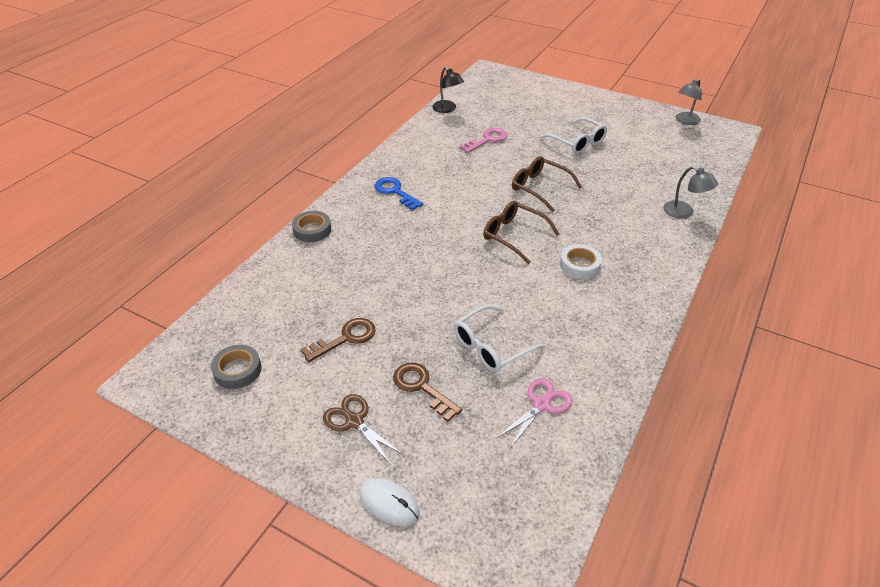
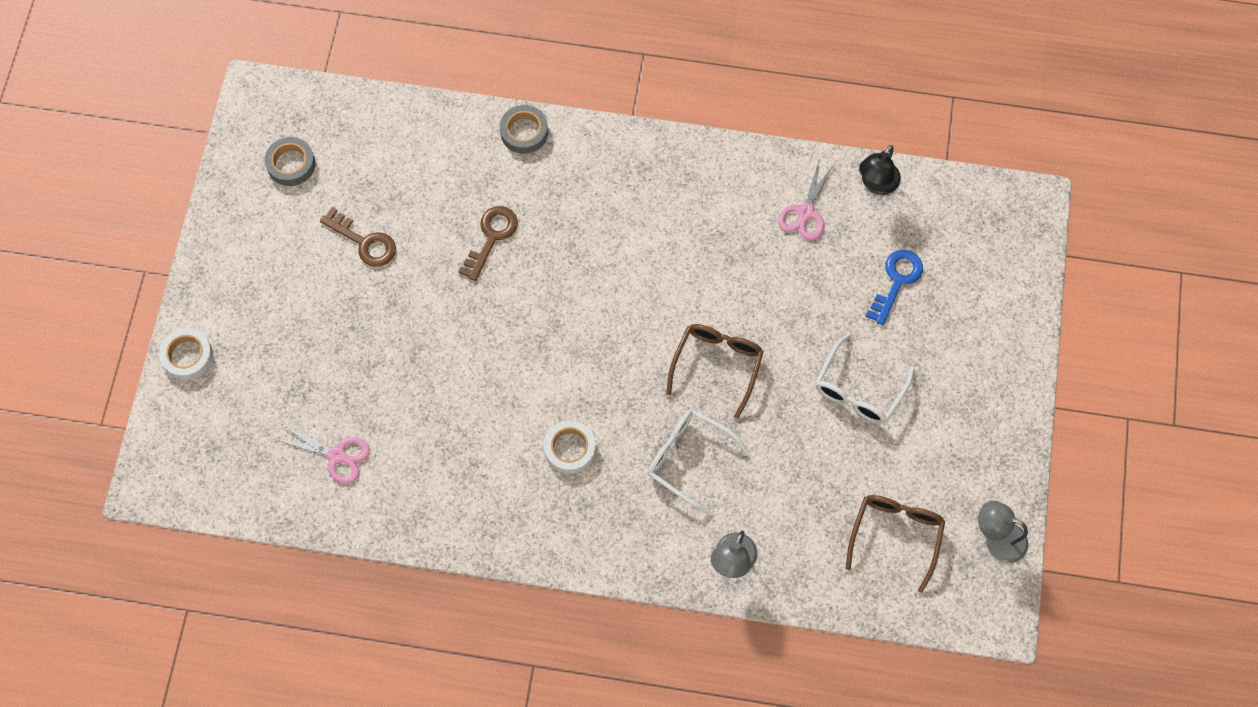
camera: 70 degrees right, 25 degrees up
brown scissors [323,394,404,465] -> none
white mouse [359,478,420,526] -> white tape [159,328,213,380]
blue key [375,177,423,210] -> blue key moved to [866,250,923,325]
brown key [393,363,462,422] -> brown key moved to [458,206,518,281]
white glasses [454,305,546,373] -> white glasses moved to [648,409,750,515]
pink key [459,128,507,153] -> none
brown glasses [483,201,560,264] -> brown glasses moved to [846,495,945,593]
none -> pink scissors [778,158,835,240]

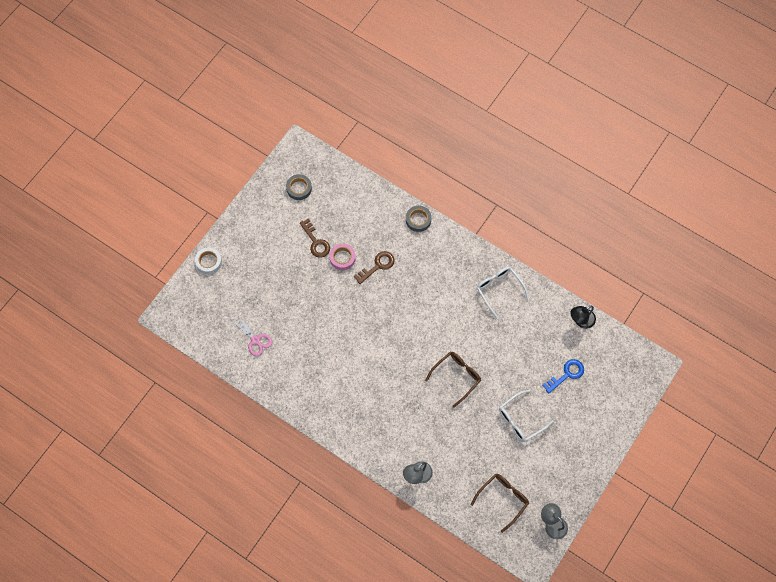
camera: 25 degrees right, 0 degrees up
white tape [544,420,596,474] -> none
white glasses [648,409,750,515] -> white glasses moved to [477,267,529,319]
pink scissors [778,158,835,240] -> none
none -> pink tape [329,244,356,270]

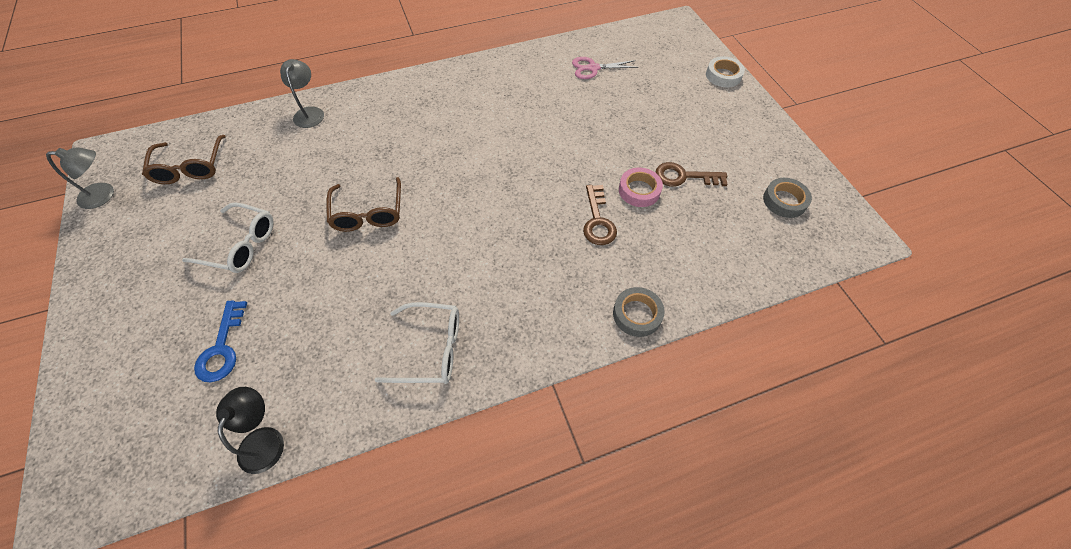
camera: 125 degrees right, 10 degrees down
white glasses [499,390,554,442] -> white glasses turned 105 degrees clockwise [182,202,274,273]

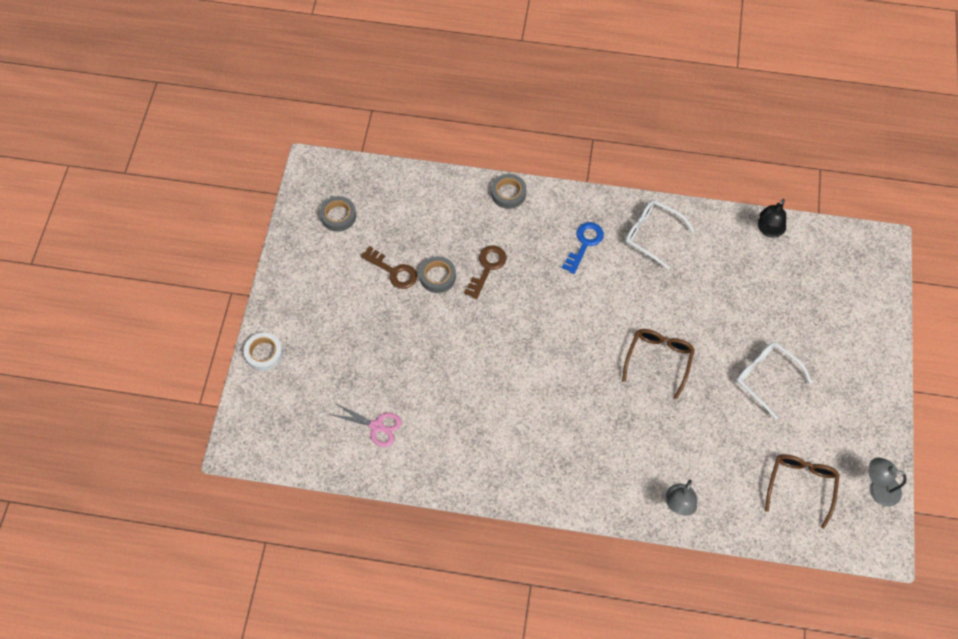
camera: 150 degrees left, 5 degrees up
blue key [194,300,247,382] -> blue key moved to [562,222,604,274]
pink tape [619,168,663,207] -> grey tape [419,256,456,293]

